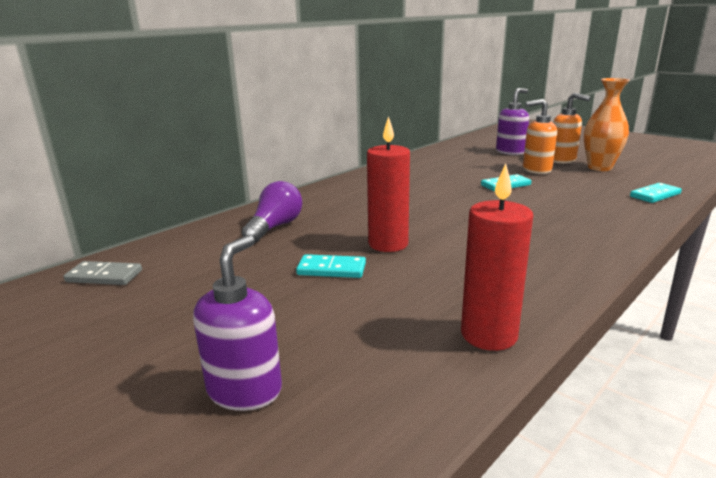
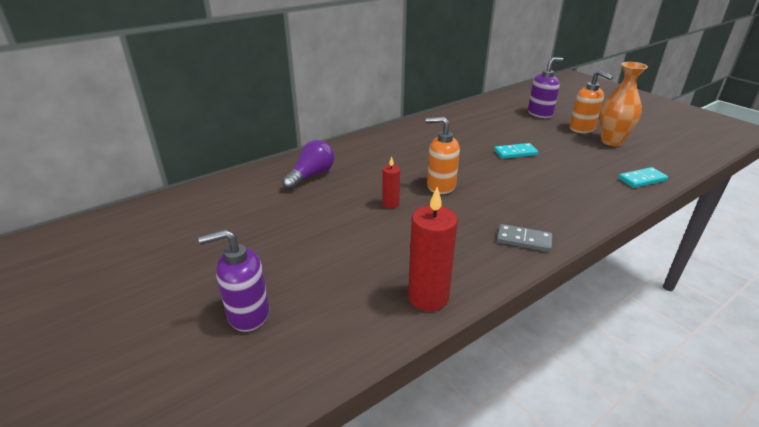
camera: 10 degrees right, 10 degrees up
grey domino [64,261,142,285] -> grey domino moved to [497,224,552,252]
purple soap dispenser [193,235,282,411] -> purple soap dispenser turned 135 degrees counterclockwise [198,229,269,332]
turquoise domino [296,254,366,278] -> none
red candle [367,116,410,252] -> red candle [382,157,400,209], size x0.54
orange soap dispenser [523,99,557,174] -> orange soap dispenser moved to [426,117,460,194]

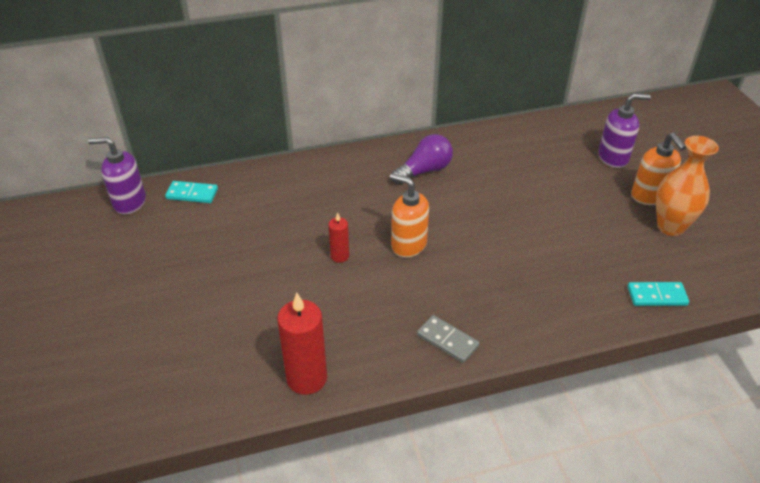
camera: 20 degrees right, 10 degrees up
purple soap dispenser [198,229,269,332] -> purple soap dispenser moved to [88,137,146,214]
purple light bulb [282,140,334,190] -> purple light bulb moved to [392,134,453,185]
turquoise domino [494,143,538,159] -> turquoise domino moved to [165,181,218,203]

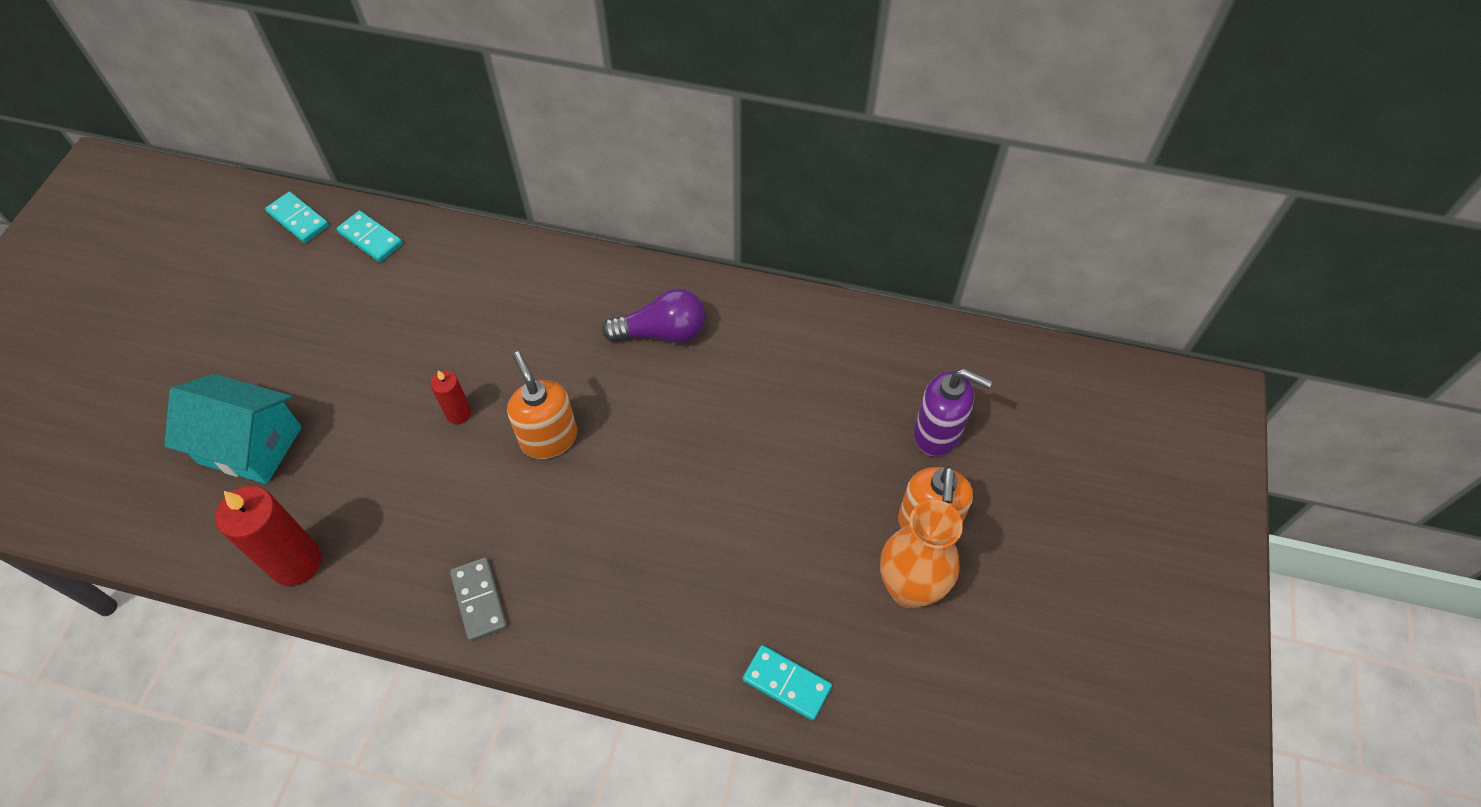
camera: 30 degrees right, 15 degrees up
purple soap dispenser [88,137,146,214] -> turquoise domino [265,192,329,243]
none -> turquoise house [164,374,302,484]

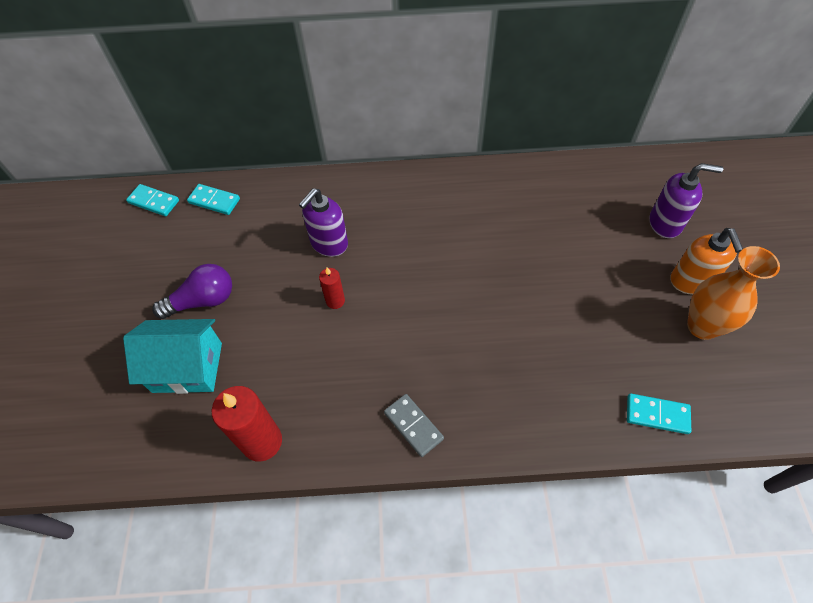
camera: 15 degrees left, 0 degrees up
orange soap dispenser [507,351,577,459] -> none
purple light bulb [602,288,705,343] -> purple light bulb moved to [152,264,232,319]
none -> purple soap dispenser [299,188,348,257]

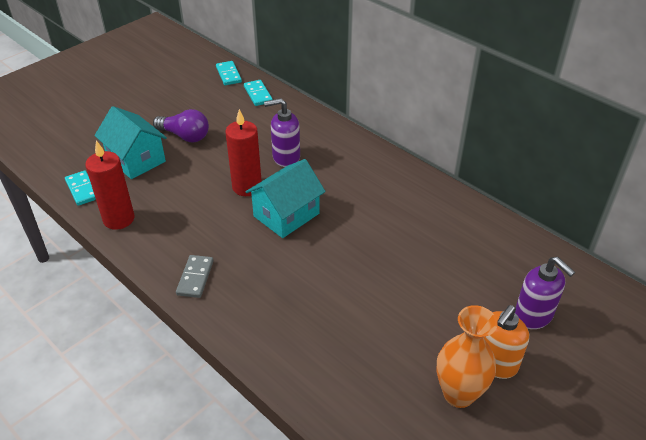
camera: 45 degrees right, 15 degrees down
red candle [319,267,345,309] -> red candle [225,109,262,196], size x1.86
turquoise domino [627,394,691,434] -> turquoise domino moved to [65,171,96,206]
none -> turquoise house [245,159,326,238]

